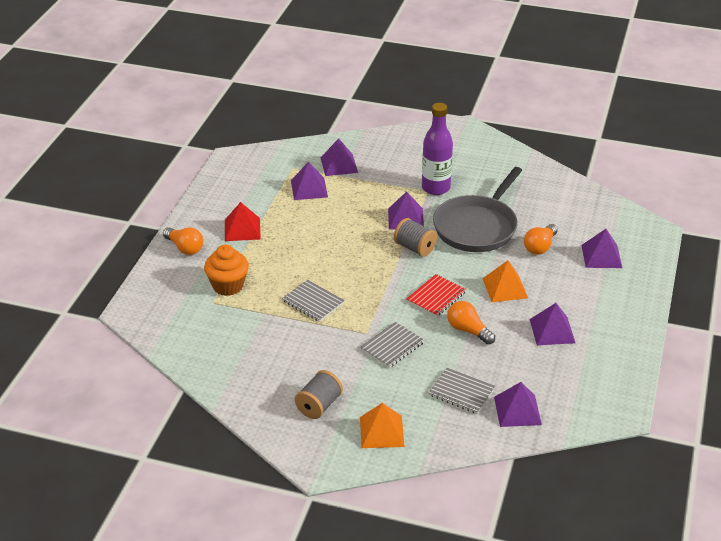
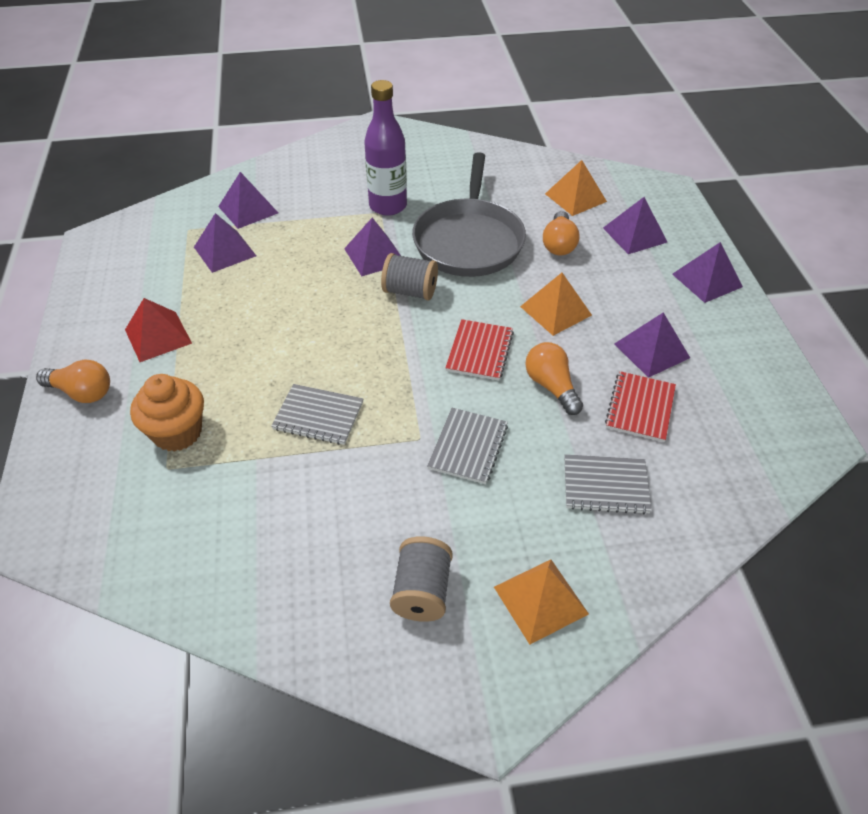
camera: 25 degrees left, 10 degrees up
orange light bulb [447,301,495,345] -> orange light bulb turned 45 degrees clockwise [525,342,583,415]
purple pyramid [494,382,542,427] -> purple pyramid moved to [672,242,743,303]
none -> orange pyramid [545,160,607,216]
none -> red notebook [605,371,676,442]

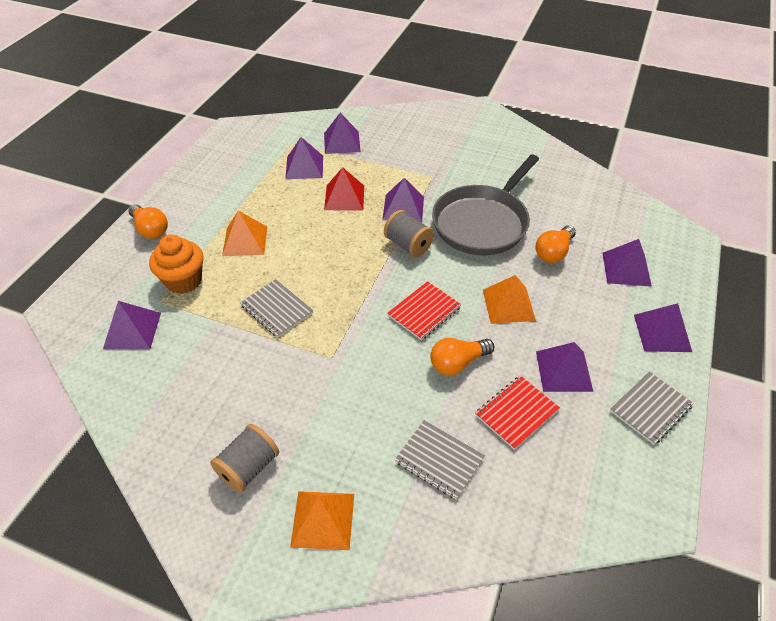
camera: 30 degrees right, 0 degrees up
red pyramid [125,298,192,362] -> red pyramid moved to [324,167,364,210]
purple bottle [364,80,407,216] -> none
grey notebook [427,408,508,484] -> grey notebook moved to [610,371,694,445]
orange light bulb [525,342,583,415] -> orange light bulb turned 120 degrees counterclockwise [430,338,494,376]
orange pyramid [545,160,607,216] -> orange pyramid moved to [222,211,267,256]
none -> purple pyramid [103,301,161,349]

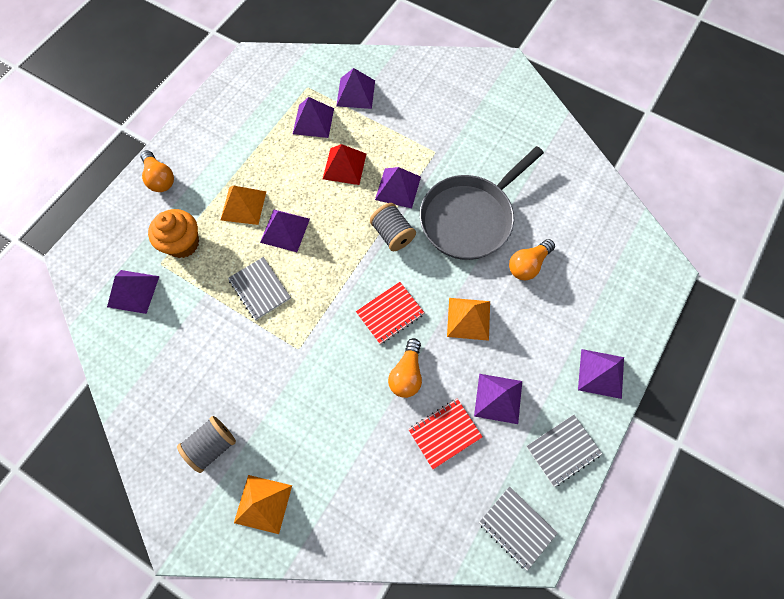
camera: 10 degrees right, 20 degrees up
grey notebook [395,420,485,500] -> grey notebook moved to [479,486,558,571]
orange light bulb [430,338,494,376] -> orange light bulb turned 60 degrees counterclockwise [388,338,422,398]
purple pyramid [603,239,652,287] -> purple pyramid moved to [260,210,310,252]

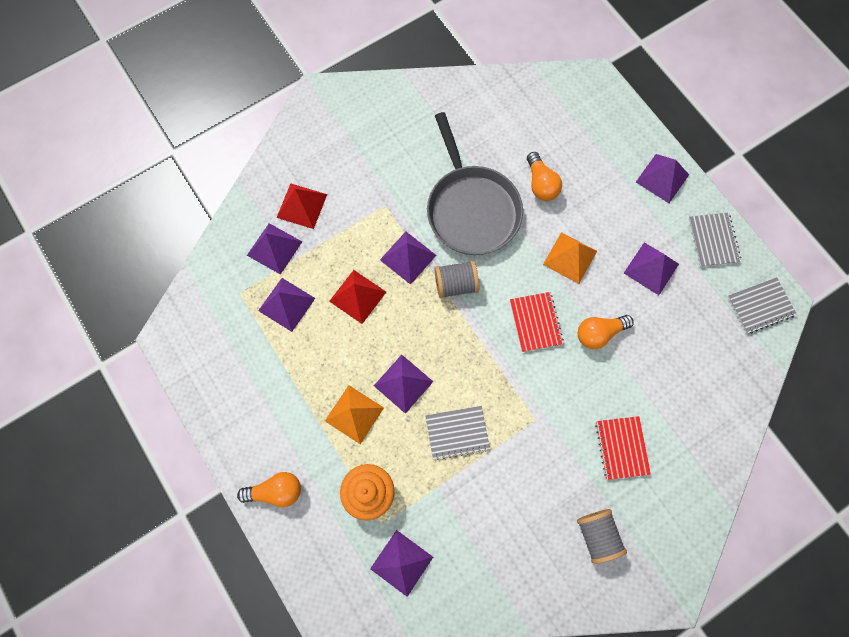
camera: 65 degrees left, 5 degrees up
orange pyramid [234,475,292,534] -> none
orange light bulb [388,338,422,398] -> orange light bulb turned 120 degrees clockwise [578,315,634,349]
red notebook [408,398,483,469] -> red notebook moved to [595,416,651,480]
none -> red pyramid [276,184,327,229]

